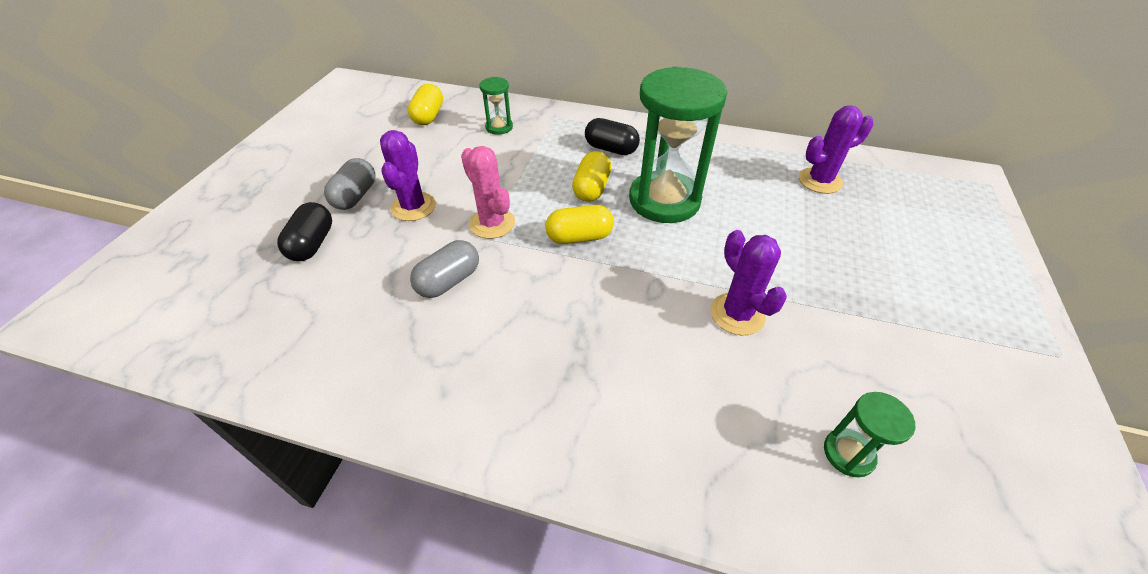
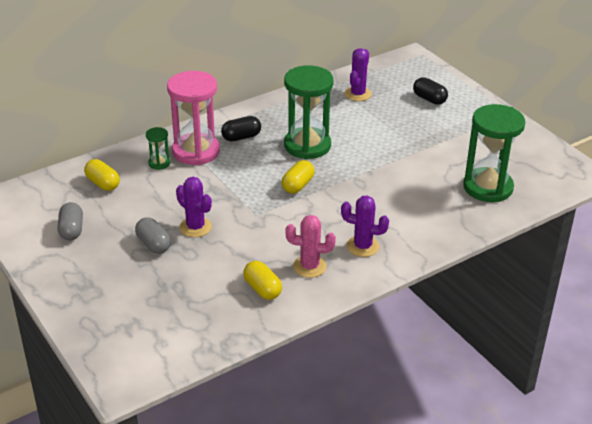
camera: 50 degrees left, 10 degrees down
black capsule [277,202,332,261] -> black capsule moved to [413,77,448,105]
grey capsule [410,240,479,298] -> grey capsule moved to [58,202,83,240]
pink cactus [461,146,515,239] -> pink cactus moved to [286,215,336,278]
yellow capsule [572,151,611,202] -> yellow capsule moved to [243,261,282,300]
purple cactus [711,230,787,335] -> purple cactus moved to [341,195,389,257]
green hourglass [824,392,915,477] -> green hourglass [463,104,525,202], size x2.22
none -> pink hourglass [167,71,220,165]

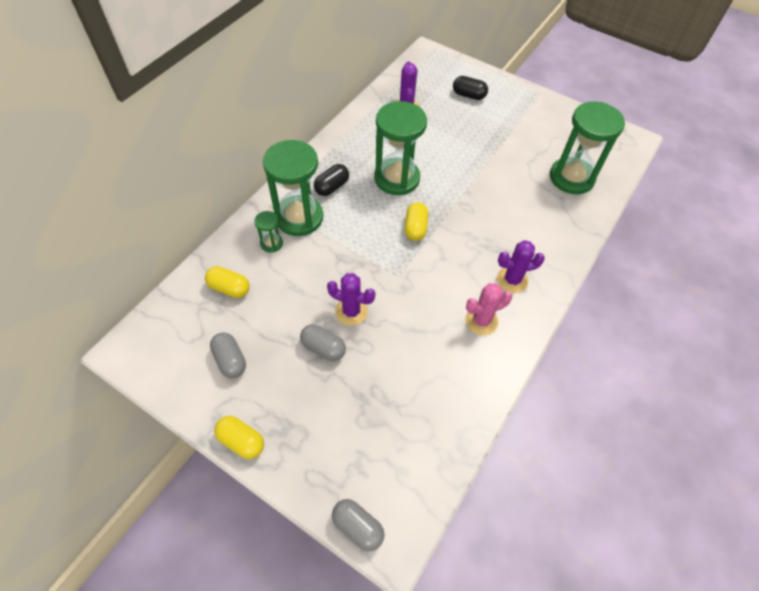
camera: 25 degrees left, 20 degrees up
pink hourglass [167,71,220,165] -> green hourglass [263,140,323,236]
yellow capsule [243,261,282,300] -> yellow capsule moved to [214,416,264,459]
none -> grey capsule [332,499,385,551]

